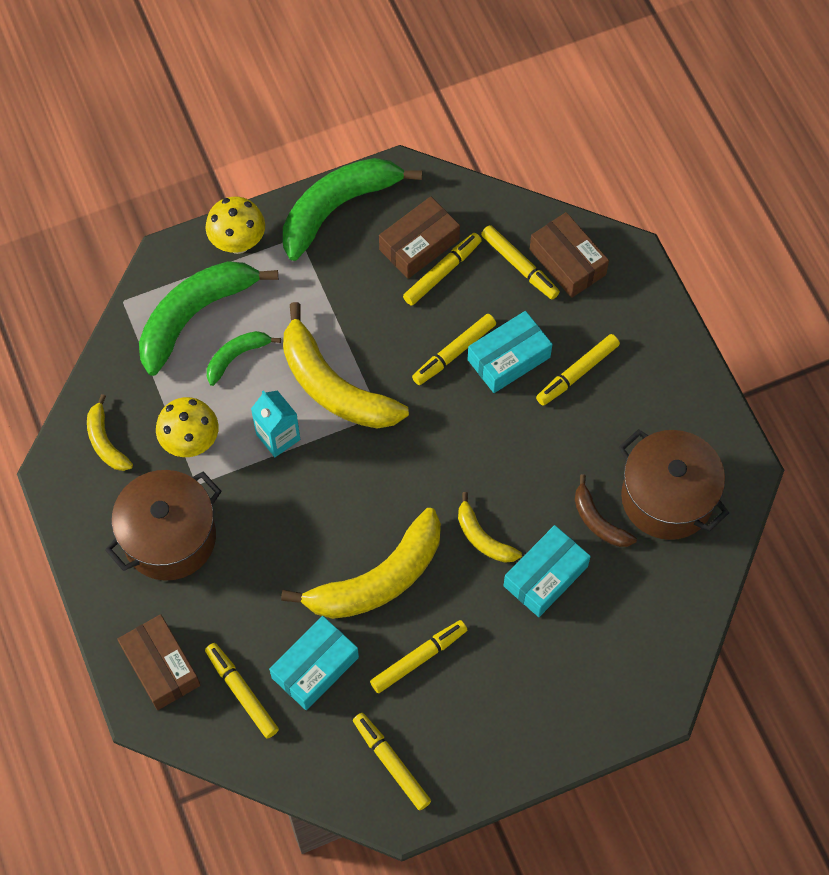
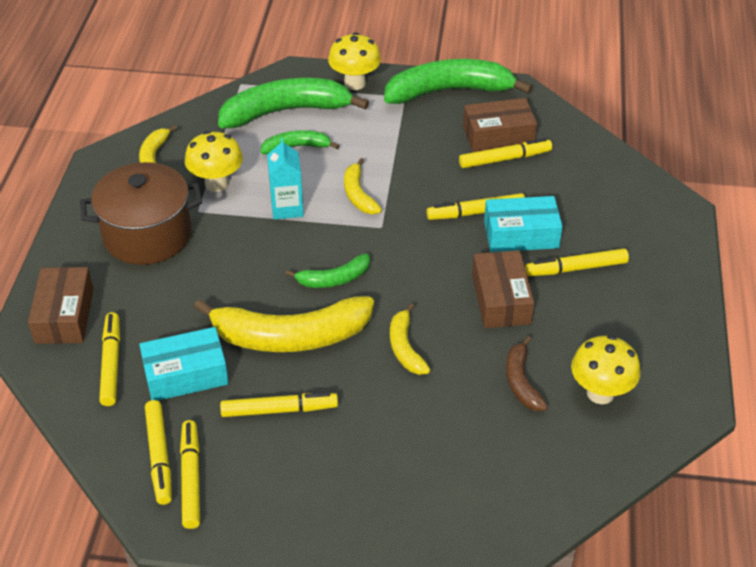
camera: 30 degrees right, 20 degrees down
yellow banana [283,302,409,429] -> yellow banana [344,158,382,214], size x0.50
yellow marker [481,225,560,300] -> yellow marker moved to [145,400,172,505]
turquoise box [503,525,591,617] -> none
brown box [530,212,609,298] -> brown box moved to [472,250,534,328]
brown pot [619,429,729,540] -> yellow mushroom [571,335,640,404]
none -> green banana [285,253,370,288]

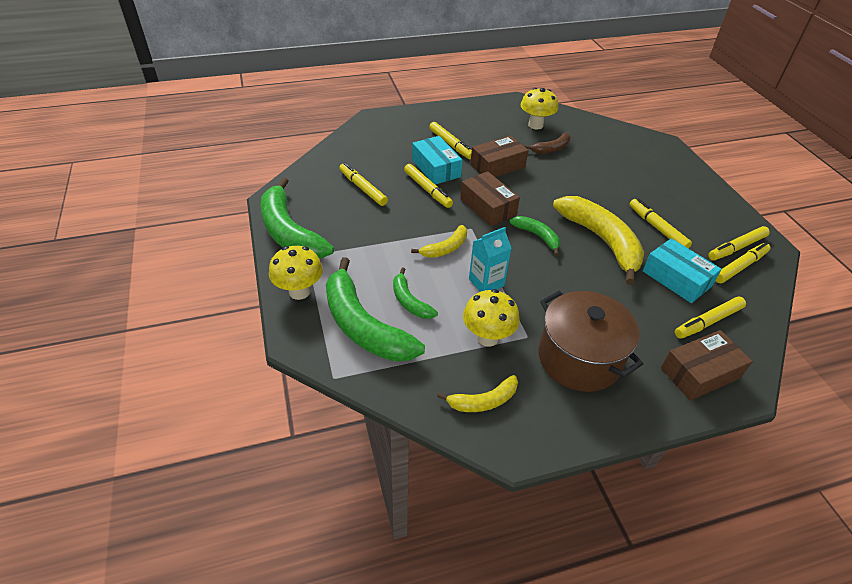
camera: 115 degrees left, 0 degrees up
yellow banana [390,303,431,375] -> none
brown box [463,98,537,152] -> brown box moved to [460,171,520,226]

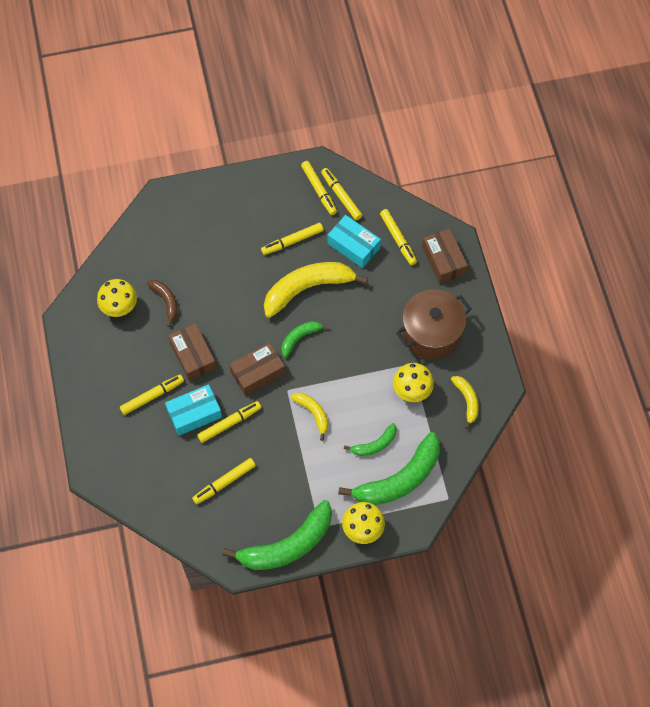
camera: 85 degrees left, 20 degrees up
turquoise carton [469,227,512,292] -> none
turquoise box [643,238,722,303] -> turquoise box turned 75 degrees clockwise [328,215,381,268]

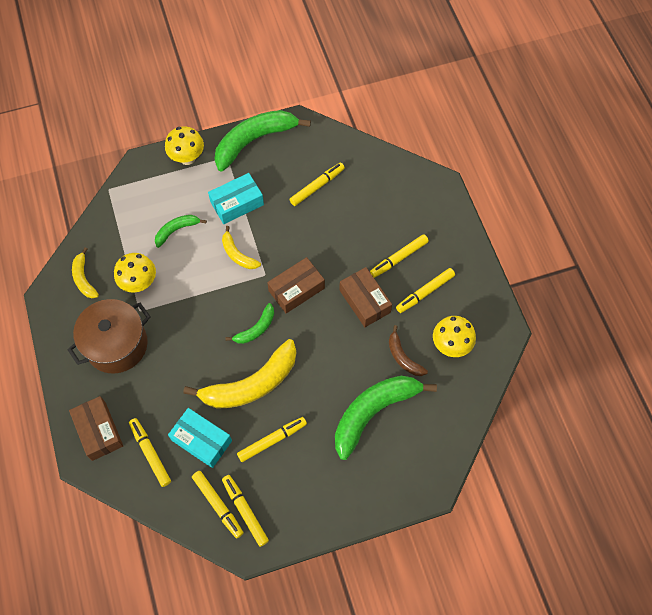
camera: 175 degrees right, 0 degrees up
turquoise box [165,384,222,436] -> turquoise box moved to [208,173,264,224]
yellow marker [197,401,261,443] -> yellow marker moved to [396,268,455,313]
green banana [338,432,440,505] -> green banana moved to [335,376,437,460]

